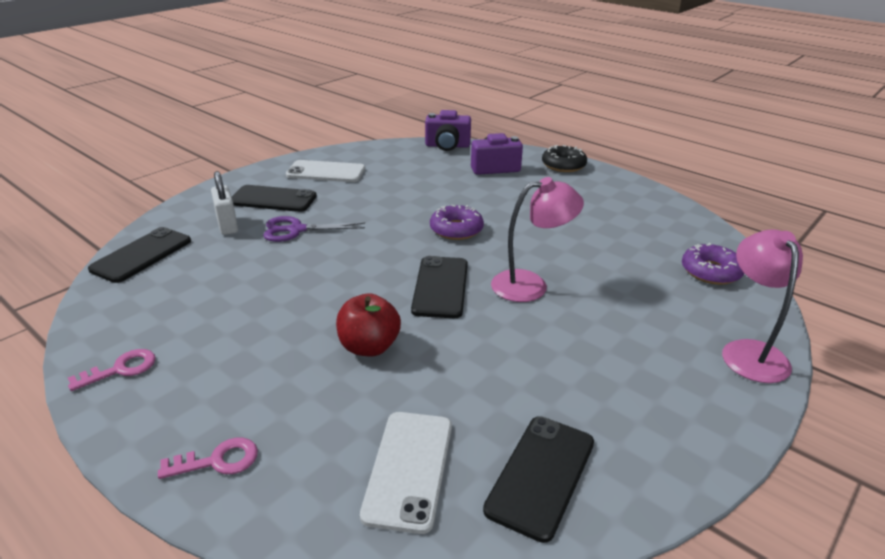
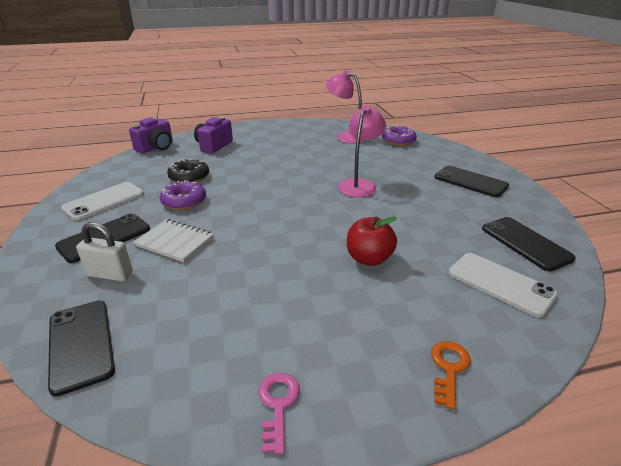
camera: 55 degrees left, 0 degrees up
pink key [158,437,258,479] -> orange key [431,341,471,409]
purple scissors [263,216,365,242] -> white notebook [133,219,214,262]
black phone [411,256,468,318] -> black phone moved to [435,166,509,197]
purple donut [430,205,484,240] -> purple donut moved to [160,180,206,210]
black donut [542,145,587,172] -> black donut moved to [167,158,209,182]
pink lamp [722,229,803,383] -> pink lamp moved to [326,71,366,144]

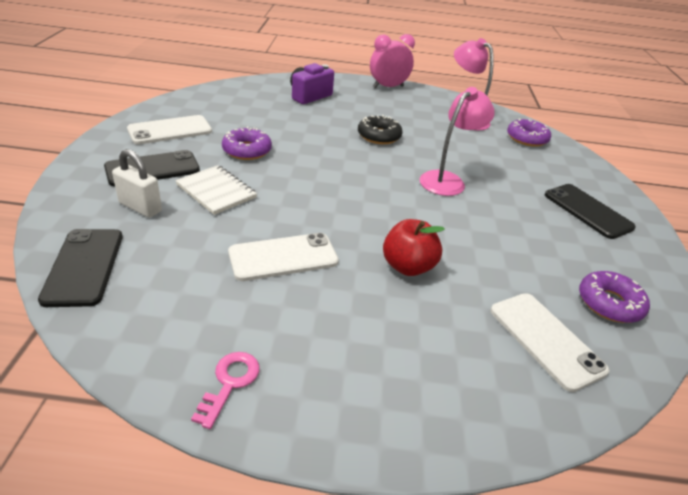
camera: 15 degrees right, 5 degrees up
purple camera [129,117,173,153] -> none
black donut [167,158,209,182] -> black donut moved to [358,115,403,144]
orange key [431,341,471,409] -> none
black phone [482,217,576,272] -> purple donut [579,271,650,323]
none -> white phone [228,233,339,281]
none -> pink clock [370,34,415,88]

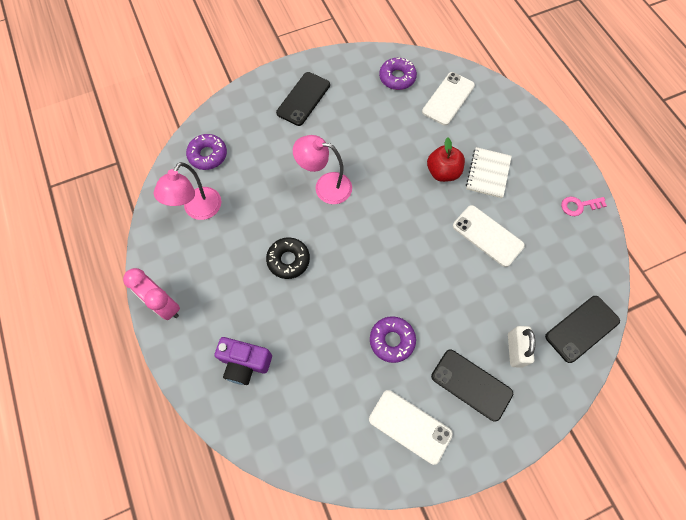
camera: 115 degrees left, 30 degrees up
white notebook [175,165,257,215] -> white notebook moved to [466,147,512,198]

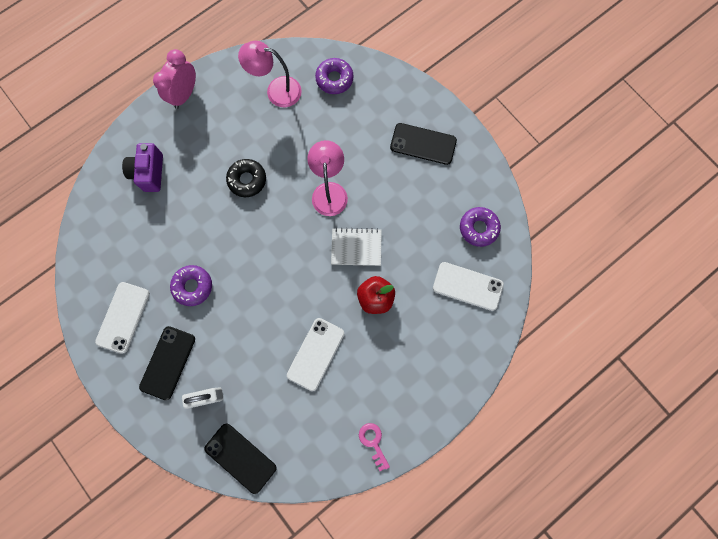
camera: 75 degrees right, 10 degrees up
white notebook [466,147,512,198] -> white notebook moved to [331,227,382,266]

